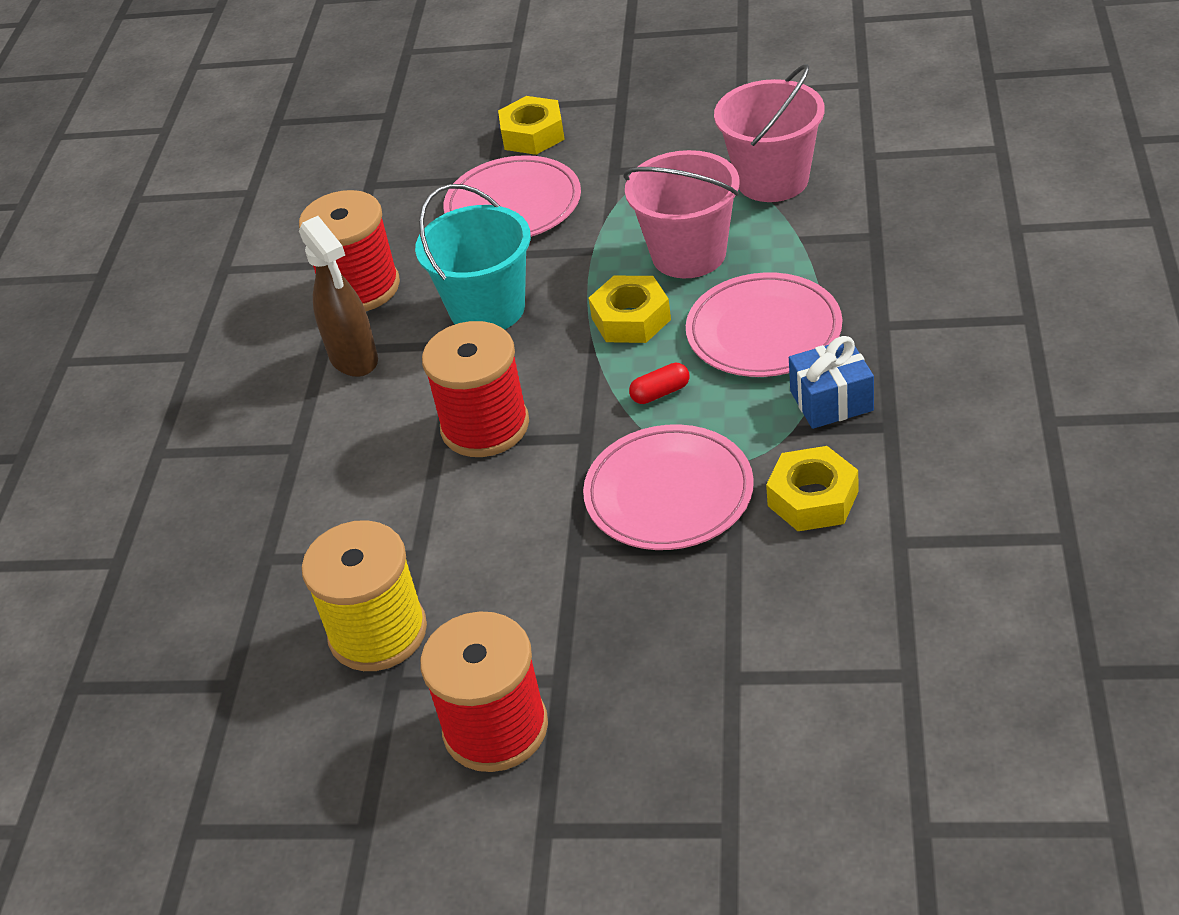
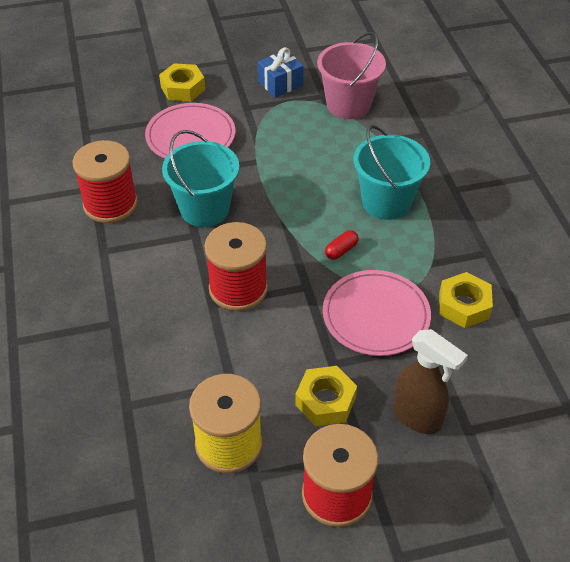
camera: 25 degrees left, 5 degrees up
brown spray bottle [299,216,378,377] -> brown spray bottle moved to [393,329,468,434]
yellow nut [589,276,671,343] -> yellow nut moved to [295,366,357,426]
pink bucket [623,150,739,278] -> none
pink plate [686,272,842,377] -> turquoise bucket [354,125,430,220]
blue gift [789,336,874,429] -> blue gift moved to [258,47,304,98]

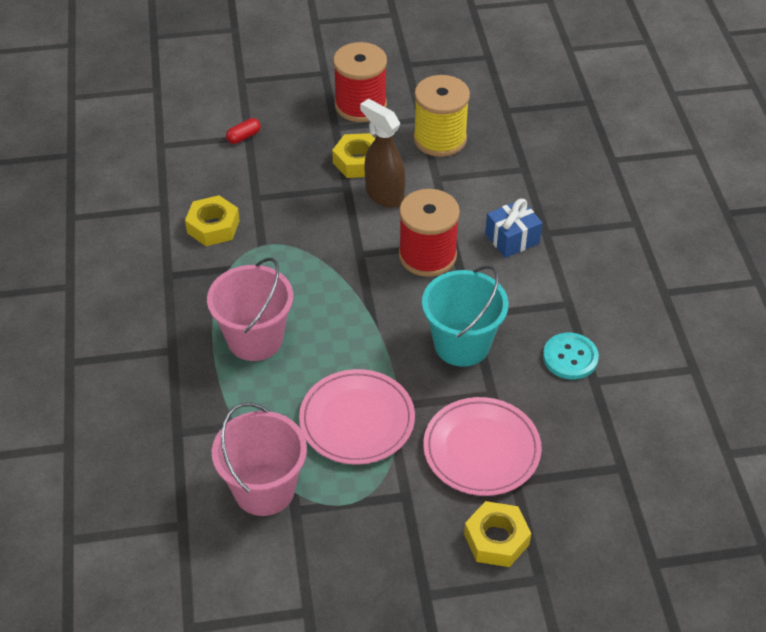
camera: 175 degrees left, 0 degrees up
red spool [72,140,138,223] -> turquoise button [543,333,599,380]
blue gift [258,47,304,98] -> blue gift moved to [485,199,542,258]
pink plate [323,270,431,356] -> pink plate moved to [299,369,415,465]
red capsule [325,230,359,260] -> red capsule moved to [226,118,261,144]
turquoise bucket [354,125,430,220] -> pink bucket [207,258,293,361]
brown spray bottle [393,329,468,434] -> brown spray bottle moved to [360,99,405,208]

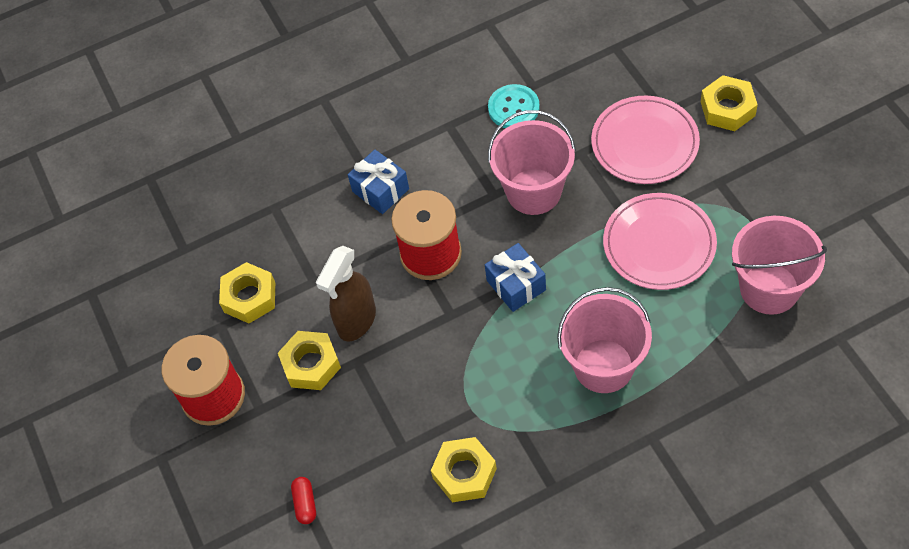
camera: 100 degrees left, 10 degrees up
red capsule [226,118,261,144] -> red capsule turned 45 degrees clockwise [291,477,316,524]
yellow spool [413,75,470,157] -> yellow nut [219,262,275,323]
turquoise bucket [422,265,509,367] -> pink bucket [488,110,576,215]
none -> blue gift [485,243,546,312]

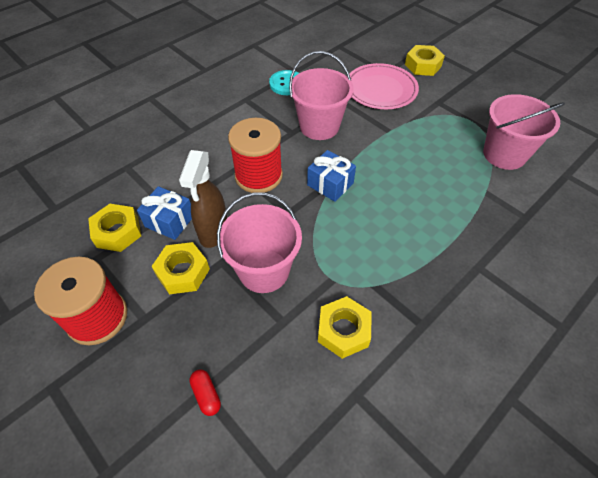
camera: 25 degrees left, 5 degrees down
blue gift [348,149,409,214] -> blue gift moved to [137,186,192,240]
pink bucket [557,287,652,393] -> pink bucket moved to [217,192,302,293]
pink plate [603,193,717,290] -> none

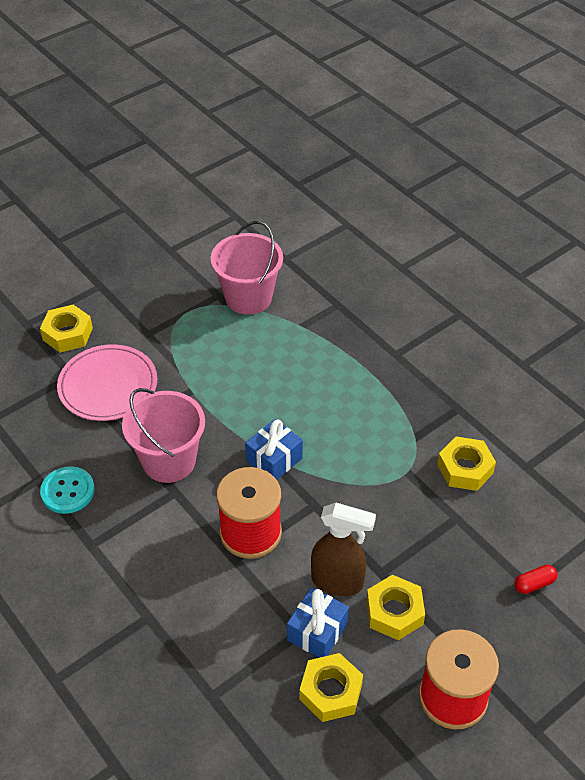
camera: 85 degrees left, 5 degrees down
pink bucket [217,192,302,293] -> none

